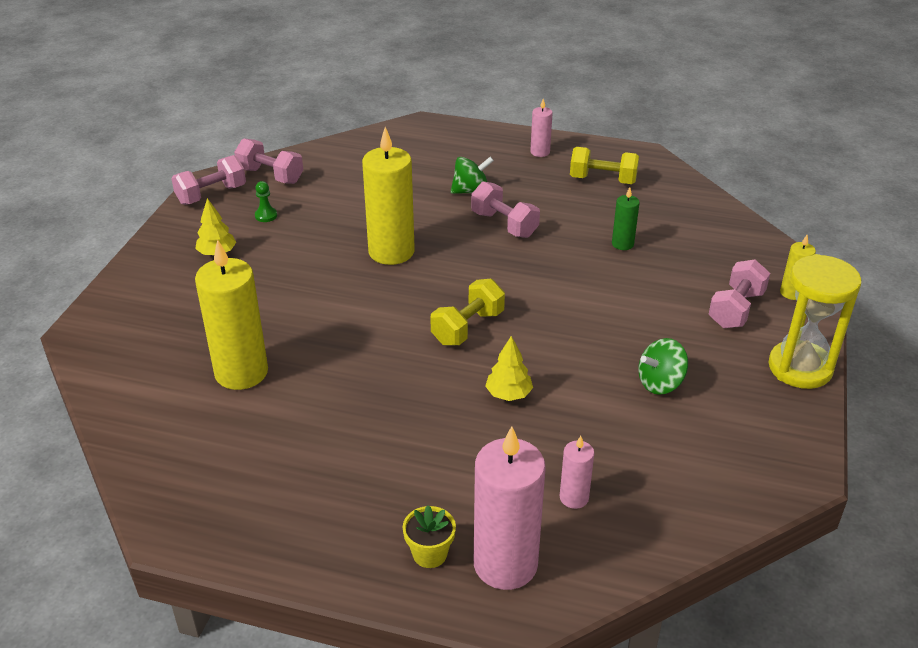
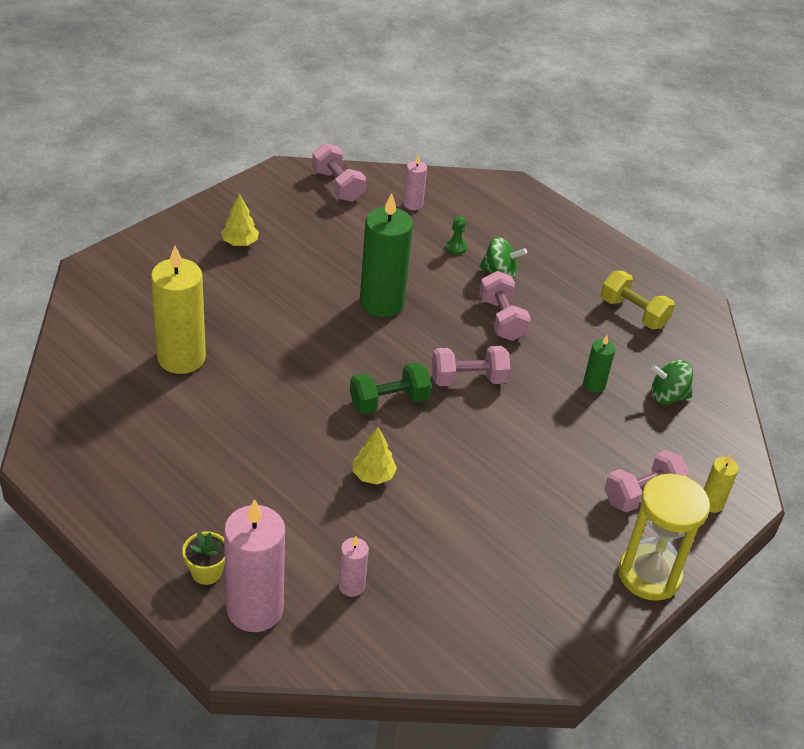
camera: 25 degrees right, 5 degrees up
pink dumbbell [171,155,246,205] -> pink dumbbell moved to [432,346,511,386]
green pawn [255,181,277,222] -> green pawn moved to [445,216,467,255]
yellow candle [362,127,415,265] -> green candle [360,193,413,317]
yellow dumbbell [431,279,505,346] -> green dumbbell [350,362,432,414]
pink candle [530,99,553,157] -> pink candle moved to [403,155,427,210]
green spinning top [638,338,688,395] -> green spinning top moved to [651,360,693,404]

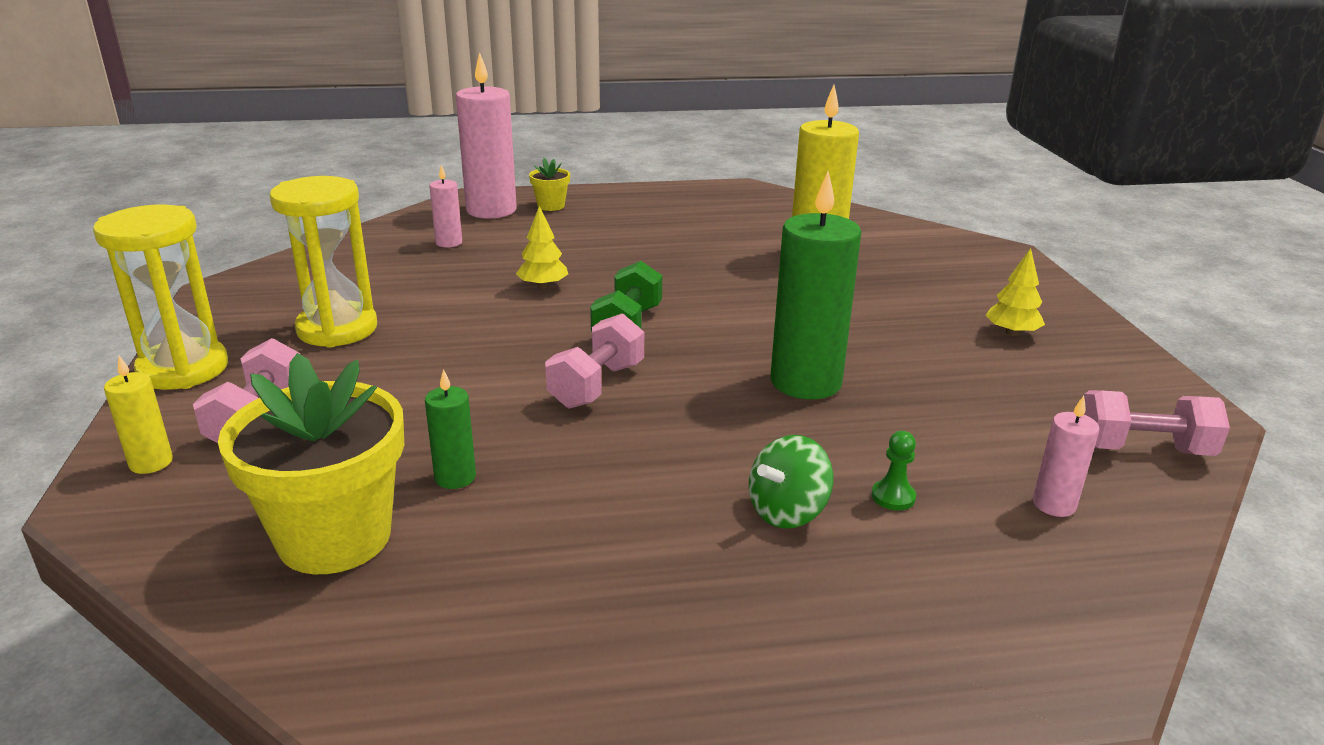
camera: 130 degrees right, 15 degrees down
pink dumbbell [479,271,531,341] -> none
yellow dumbbell [601,271,675,329] -> none
green spinning top [651,360,693,404] -> yellow flower pot [218,353,404,574]
none -> yellow hourglass [270,176,377,348]

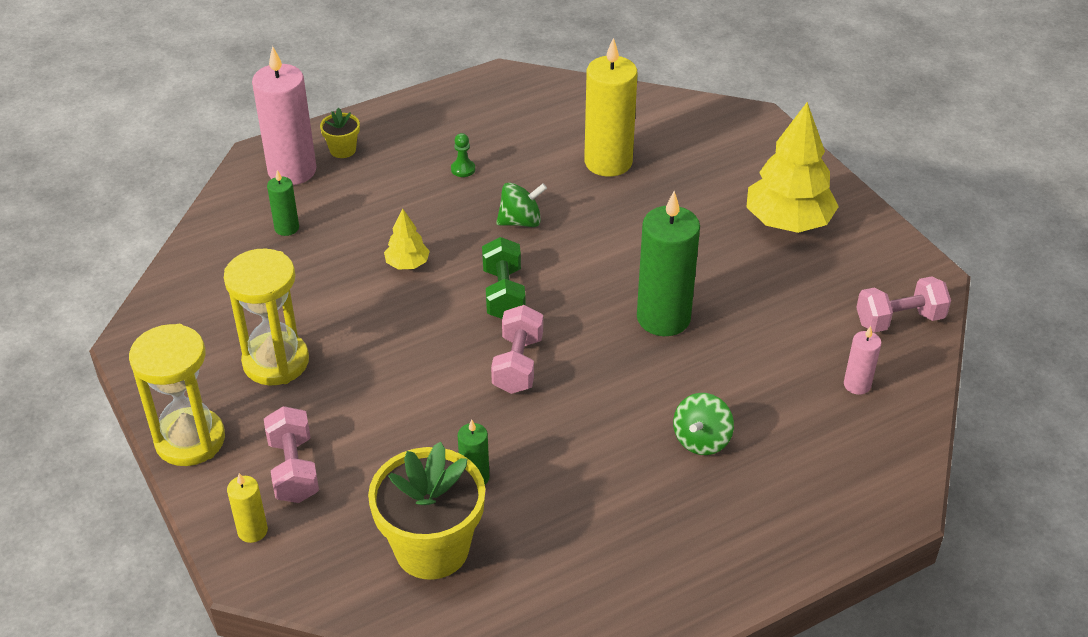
camera: 20 degrees left, 15 degrees up
pink candle [429,165,462,247] -> green candle [267,170,299,236]
green pawn [871,431,916,510] -> green pawn moved to [451,133,475,177]
yellow tree [986,248,1045,336] -> yellow tree [746,102,839,233], size x2.07
none -> green spinning top [496,182,547,227]

